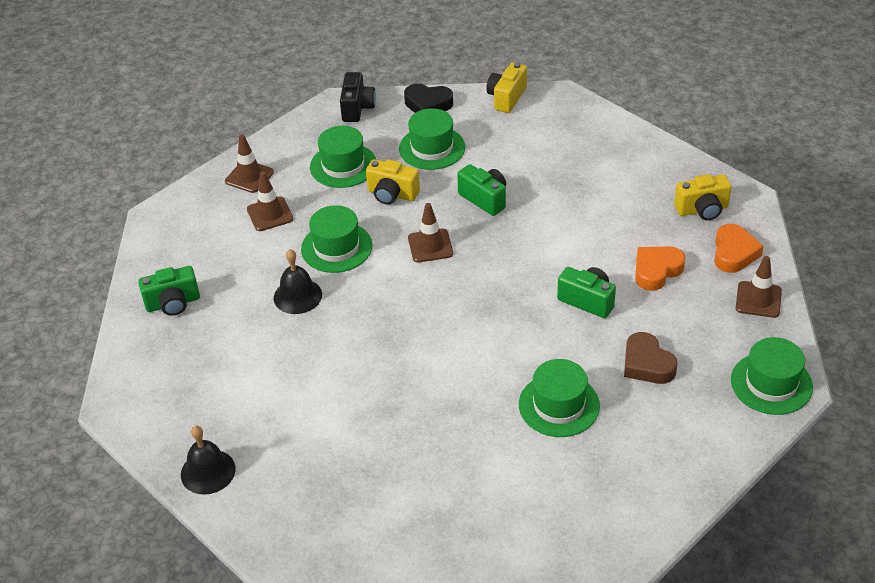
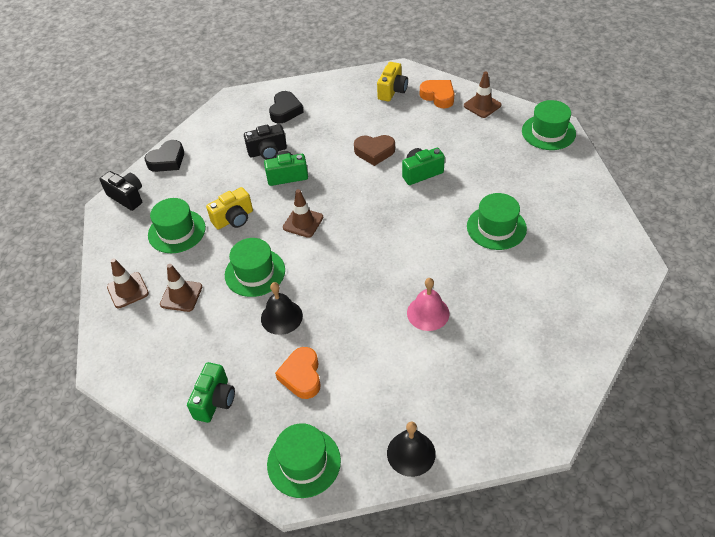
camera: 55 degrees left, 5 degrees up
green hat [399,108,465,170] -> green hat moved to [267,423,341,498]
yellow camera [486,62,527,113] -> none
brown heart [624,332,678,384] -> brown heart moved to [354,135,395,166]
orange heart [635,246,686,291] -> orange heart moved to [275,347,321,399]
none -> black camera [244,124,287,159]
none -> black heart [269,91,304,123]
none -> pink bell [407,278,450,331]

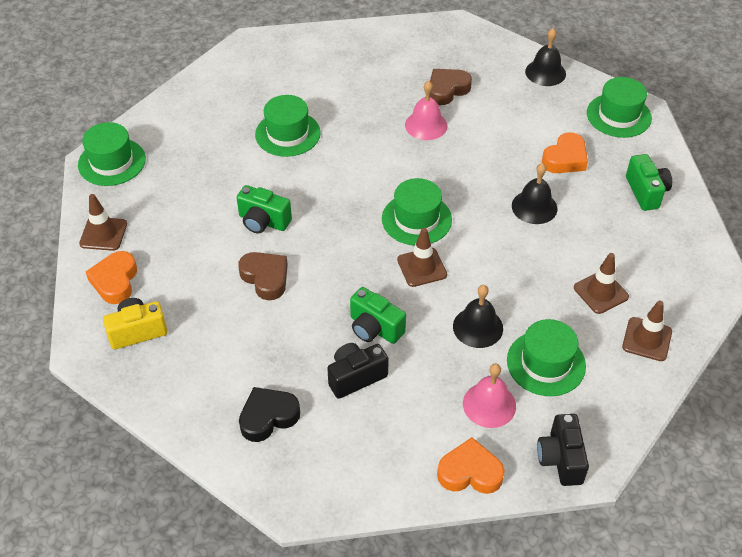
camera: 135 degrees left, 0 degrees up
black heart [145,140,184,172] -> orange heart [437,437,505,494]
green camera [187,362,235,423] -> green camera turned 105 degrees clockwise [626,154,672,211]
yellow camera [206,187,253,229] -> black bell [453,285,503,348]
green hat [225,238,285,297] -> green hat moved to [382,178,452,246]
black camera [244,124,287,159] -> black camera turned 60 degrees counterclockwise [327,343,389,399]
none -> brown heart [430,69,472,105]
none -> pink bell [463,364,516,428]

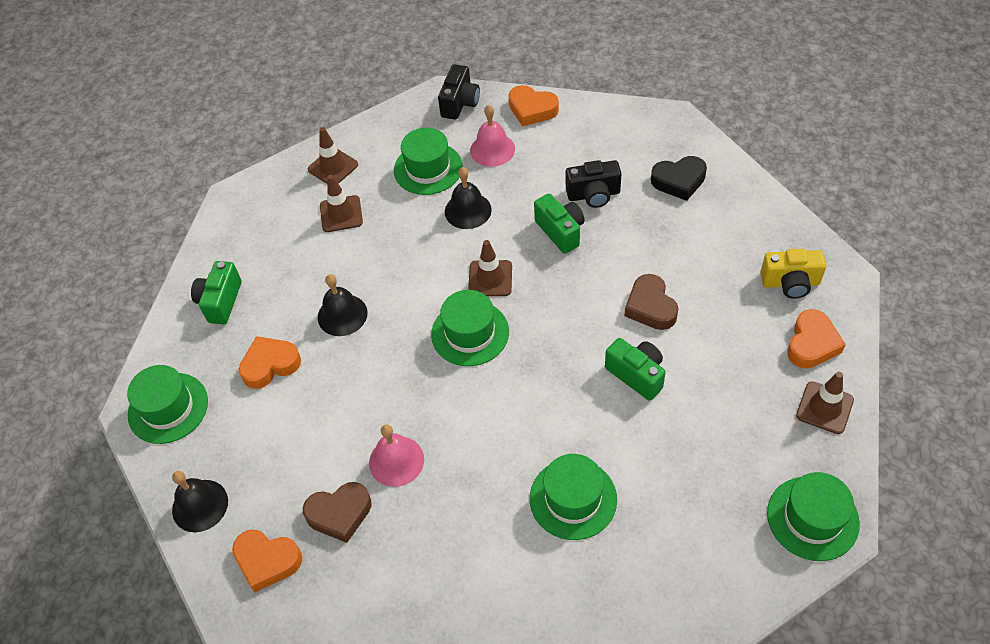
camera: 155 degrees left, 5 degrees up
none -> orange heart [232,530,302,592]

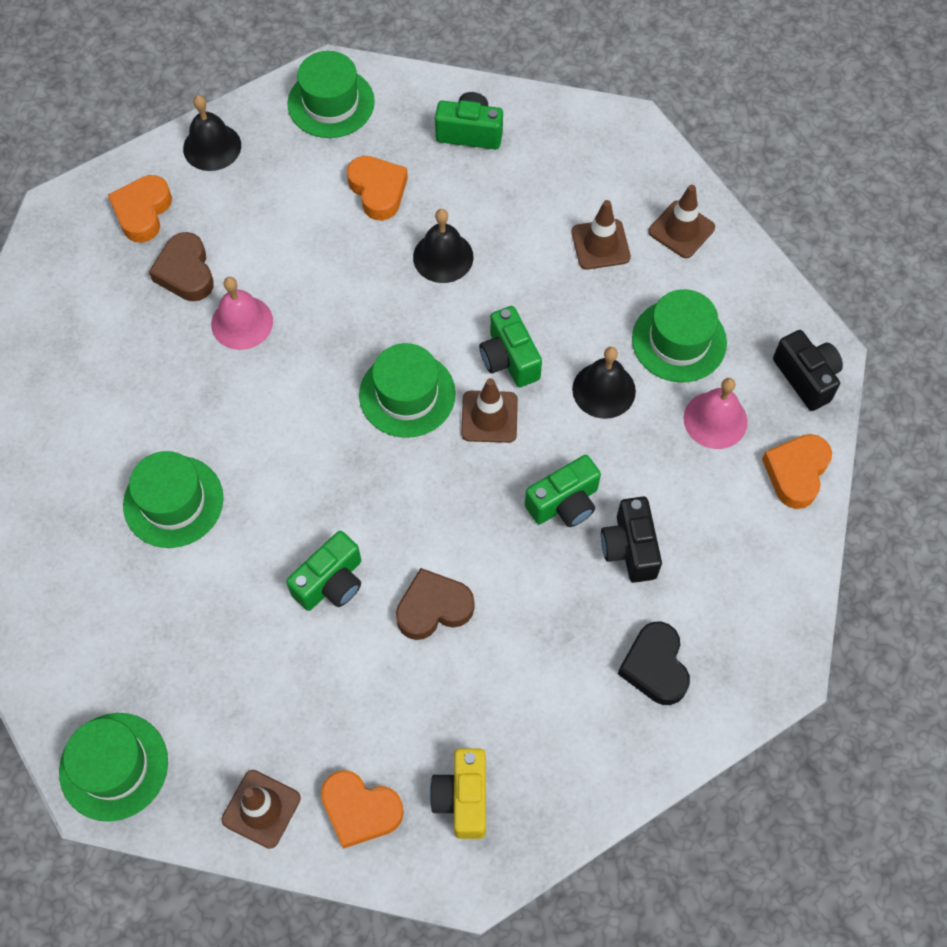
camera: 85 degrees right, 10 degrees up
black camera [438,64,480,120] -> black camera turned 135 degrees counterclockwise [773,330,843,411]
none -> green camera [479,306,542,387]

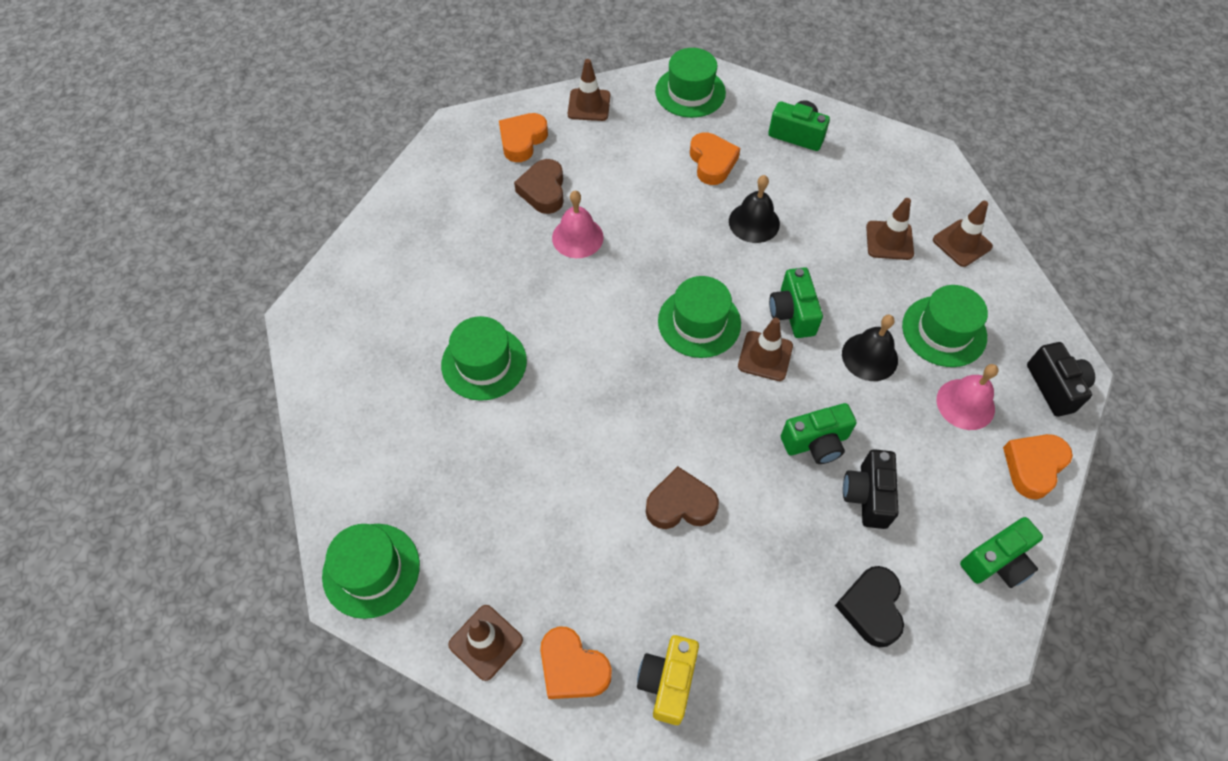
camera: 15 degrees right, 5 degrees down
black bell [183,95,241,171] -> brown traffic cone [568,59,610,121]
green camera [286,531,361,611] -> green camera moved to [960,517,1043,588]

